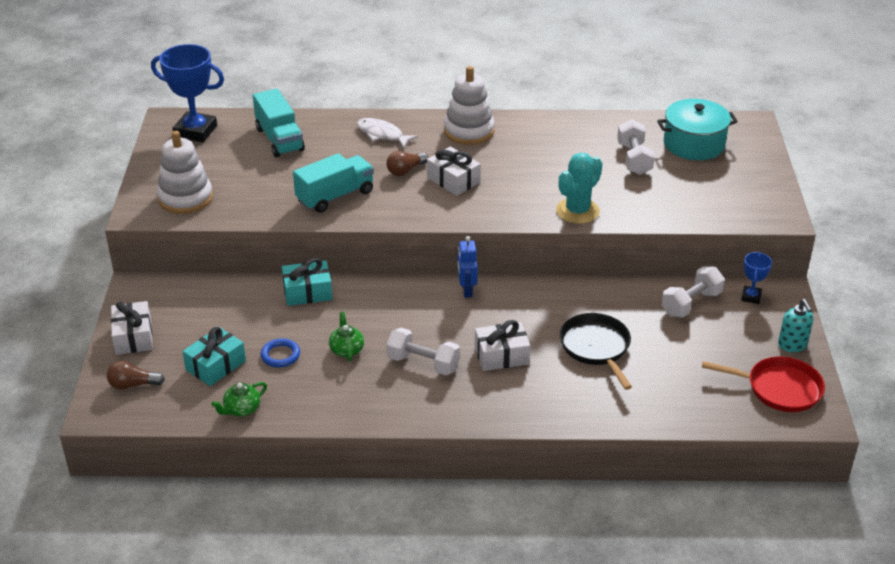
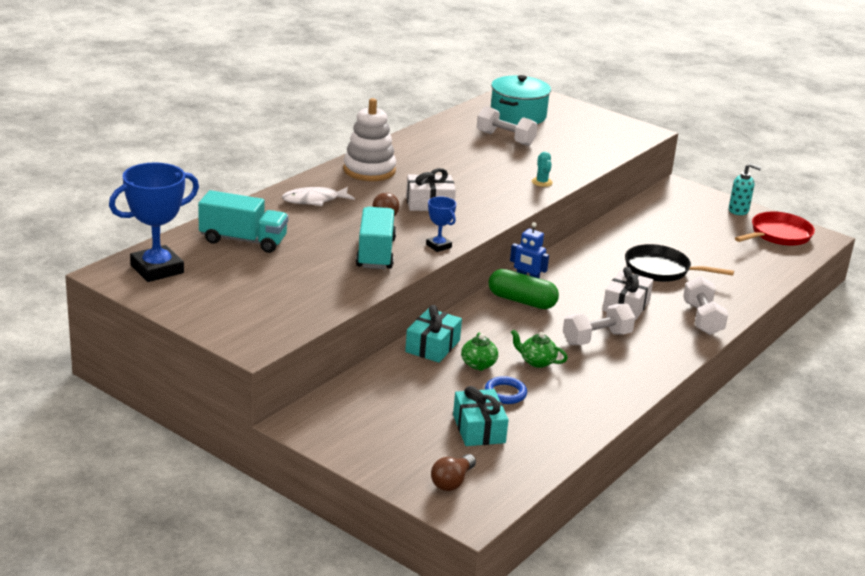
camera: 55 degrees left, 10 degrees down
white gift [111,301,153,355] -> none
white stacking toy [157,131,213,214] -> none
green teapot [211,382,267,416] -> green teapot moved to [461,332,498,371]
turquoise cactus [556,153,603,224] -> turquoise cactus [532,152,553,187], size x0.51
white dumbbell [662,266,725,317] -> white dumbbell moved to [683,276,728,335]
blue trophy [741,252,772,304] -> blue trophy moved to [426,196,456,252]
none -> green capsule [489,269,559,309]

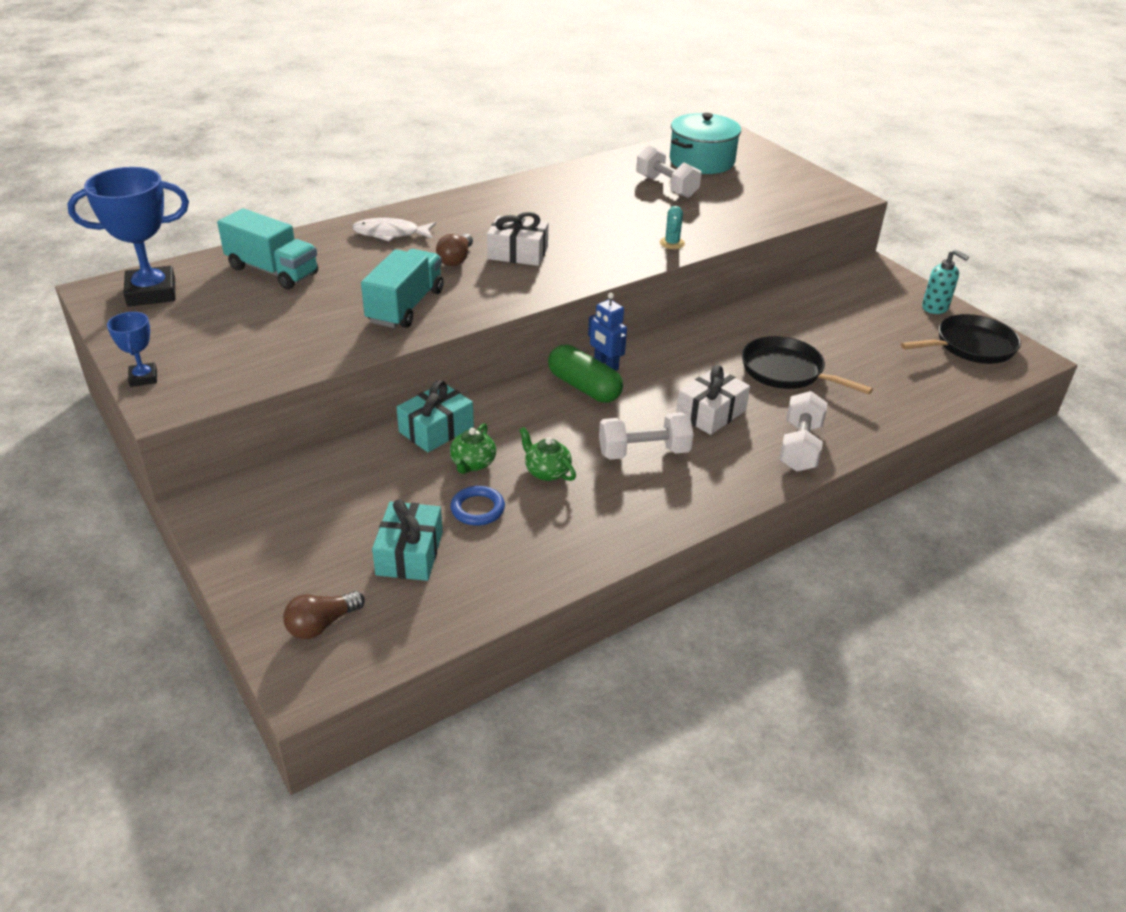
camera: 20 degrees right, 10 degrees up
white stacking toy [343,98,396,181] -> none
blue trophy [426,196,456,252] -> blue trophy moved to [107,312,157,387]
red pan [735,211,815,246] -> black pan [901,314,1021,364]

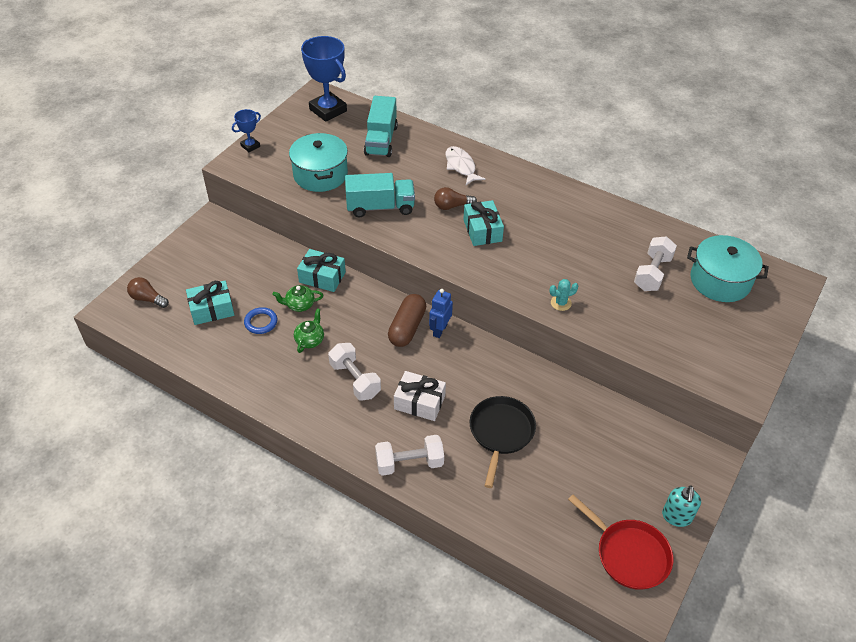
camera: 65 degrees right, 10 degrees up
white gift [487,212,548,266] -> turquoise gift [463,200,504,246]
green capsule [548,345,623,403] -> brown capsule [388,294,426,347]
black pan [901,314,1021,364] -> red pan [568,495,673,590]
none -> turquoise pot [289,133,348,192]

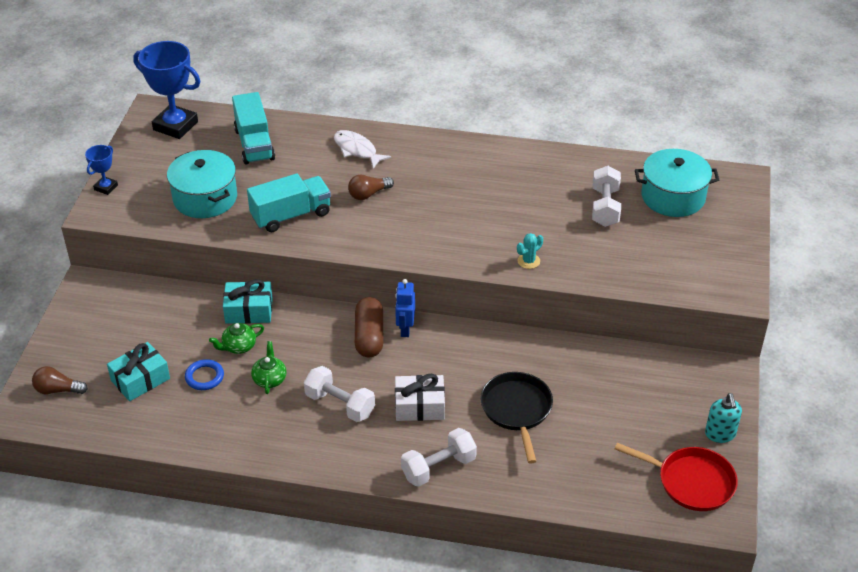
camera: 20 degrees left, 5 degrees down
turquoise gift [463,200,504,246] -> none

